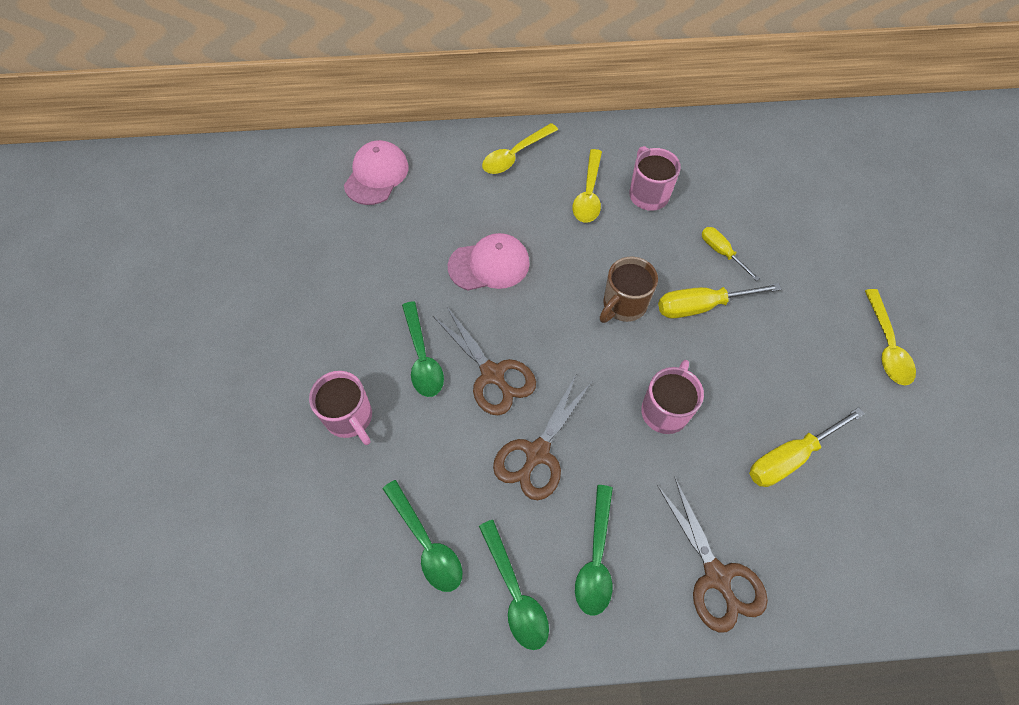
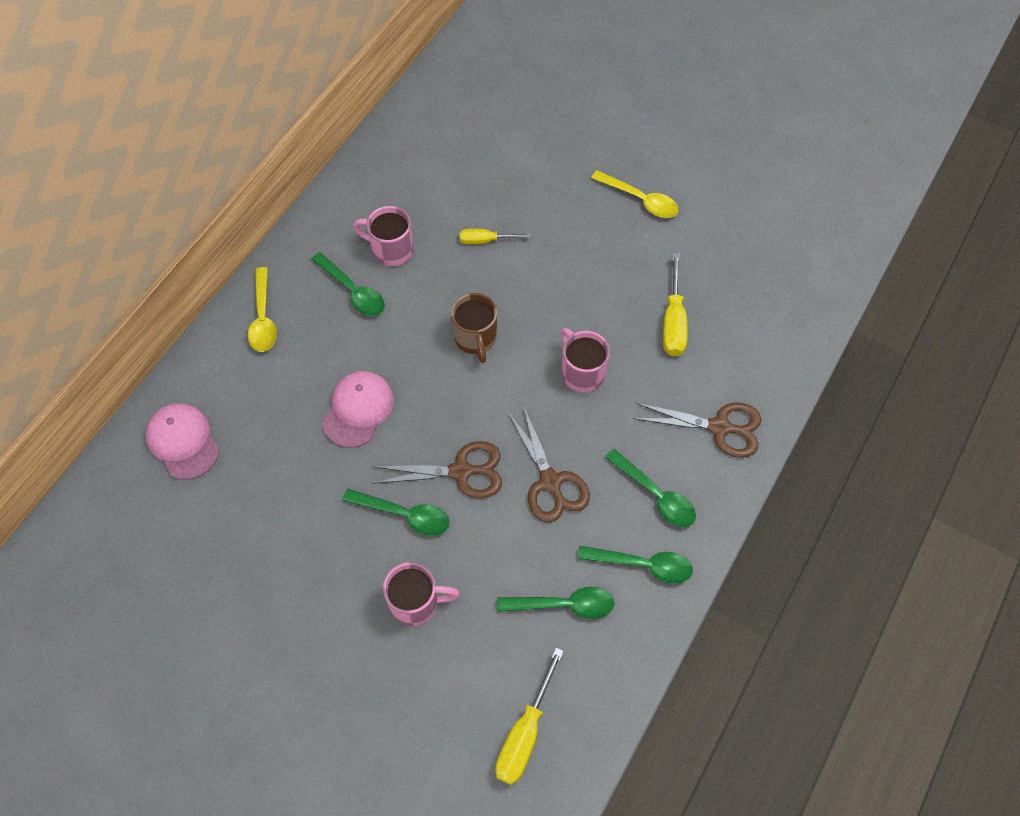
camera: 55 degrees left, 0 degrees up
yellow spoon [572,149,602,223] -> green spoon [311,252,385,316]
yellow screwdriver [658,283,782,318] -> yellow screwdriver moved to [495,648,564,785]

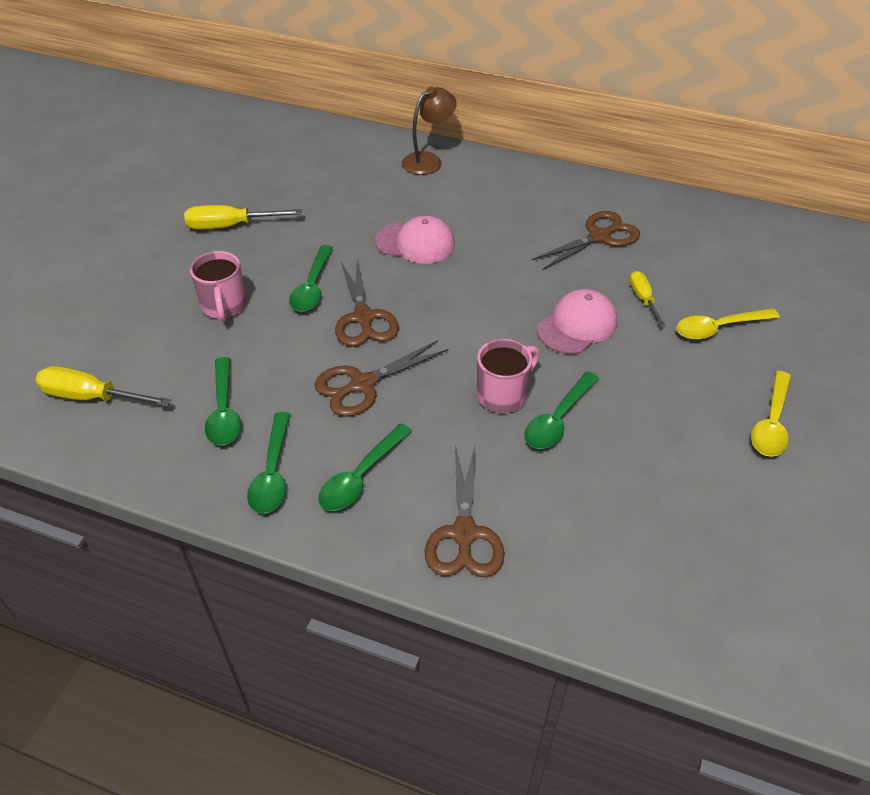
camera: 80 degrees right, 15 degrees down
pink cap [146,403,220,480] -> pink cap moved to [537,289,617,354]
yellow spoon [248,267,277,352] -> yellow spoon moved to [676,308,780,340]
green spoon [311,252,385,316] -> green spoon moved to [524,371,599,449]
pink mug [353,206,413,266] -> brown scissors [532,211,640,270]
brown mug [451,293,497,363] -> none
yellow screwdriver [663,253,687,356] -> yellow screwdriver moved to [184,205,302,229]
none -> brown lamp [402,86,457,175]

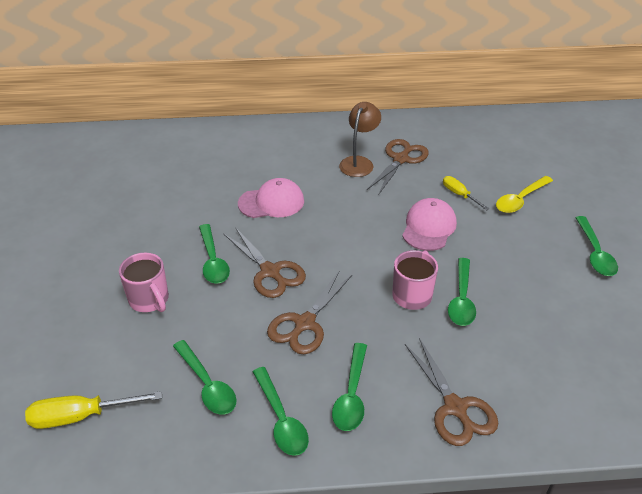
camera: 25 degrees left, 5 degrees down
yellow screwdriver [184,205,302,229] -> none
brown lamp [402,86,457,175] -> brown lamp moved to [339,102,381,177]
yellow spoon [751,371,791,457] -> green spoon [576,216,618,276]

